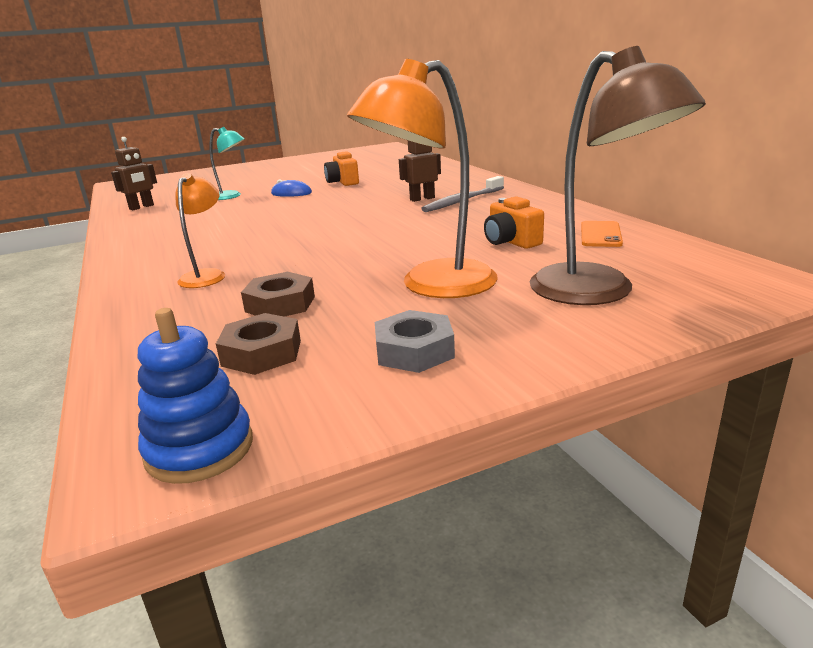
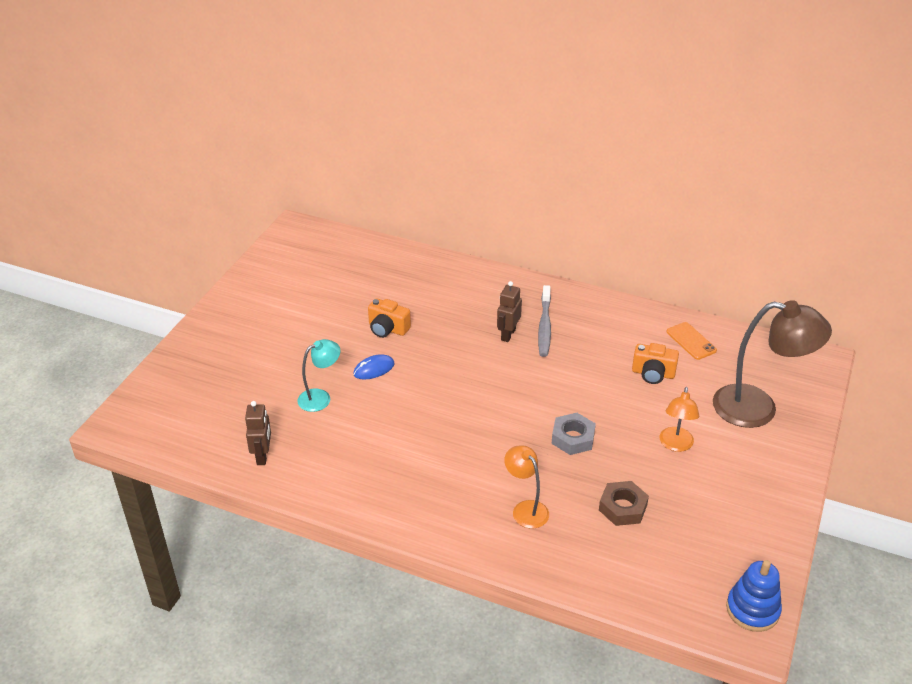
camera: 45 degrees left, 15 degrees up
brown nut [216,313,301,375] -> none
orange lamp [347,59,498,298] -> orange lamp [660,387,699,452], size x0.53
grey nut [375,310,455,373] -> grey nut moved to [551,413,596,455]

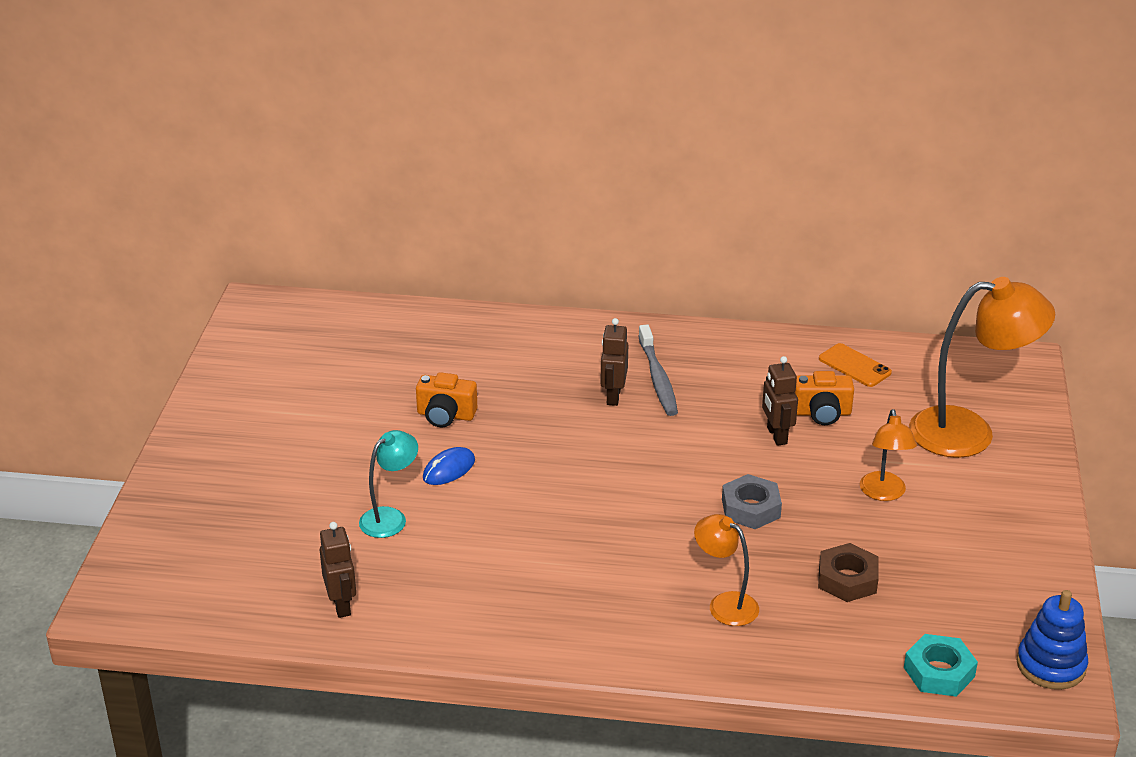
camera: 15 degrees left, 5 degrees down
brown lamp [713,300,832,428] -> orange lamp [909,277,1055,458]
none -> brown robot [762,356,798,446]
none -> turquoise nut [904,634,978,697]

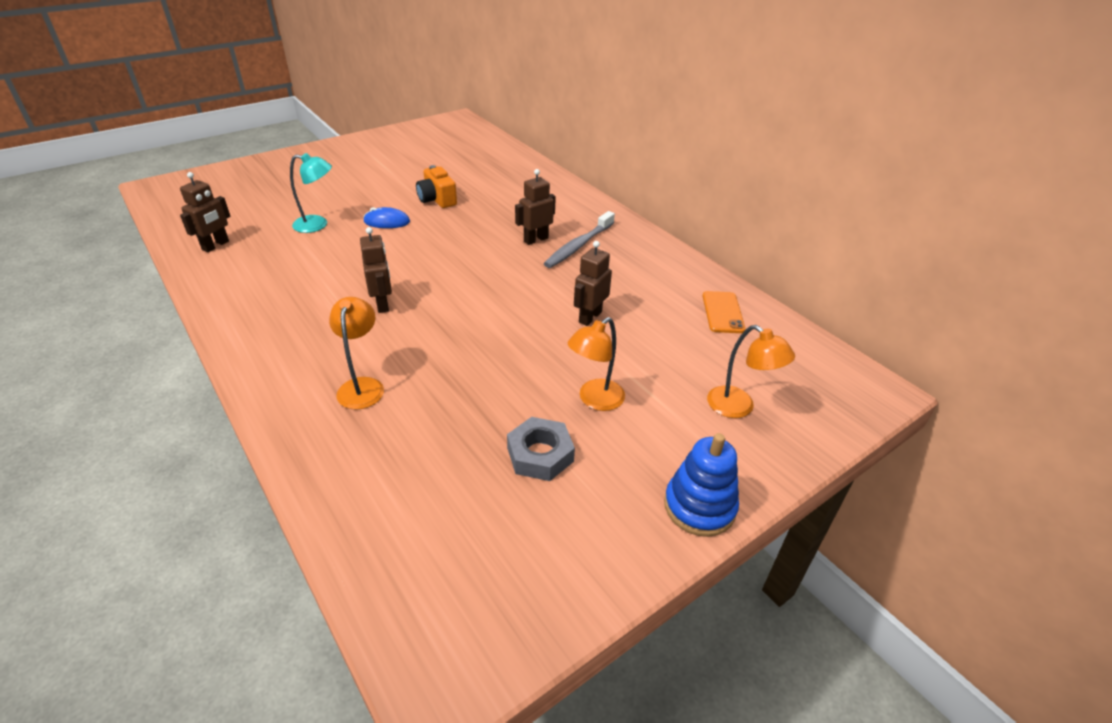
camera: 45 degrees right, 5 degrees up
grey nut [722,474,782,529] -> grey nut moved to [507,417,575,481]
orange camera [795,371,854,425] -> none
brown nut [818,543,879,602] -> none
turquoise nut [904,634,978,697] -> none
orange lamp [909,277,1055,458] -> orange lamp [707,325,795,418], size x0.53
blue stacking toy [1017,590,1088,690] -> blue stacking toy moved to [664,433,739,537]
none -> brown robot [360,227,392,313]

